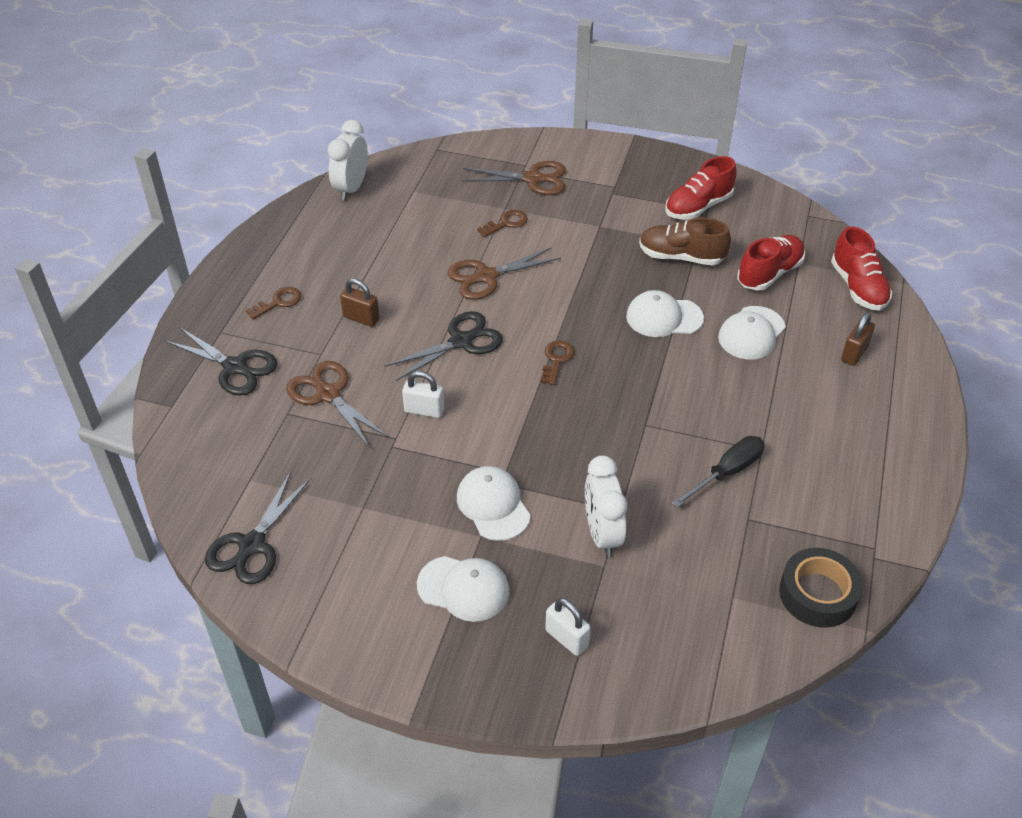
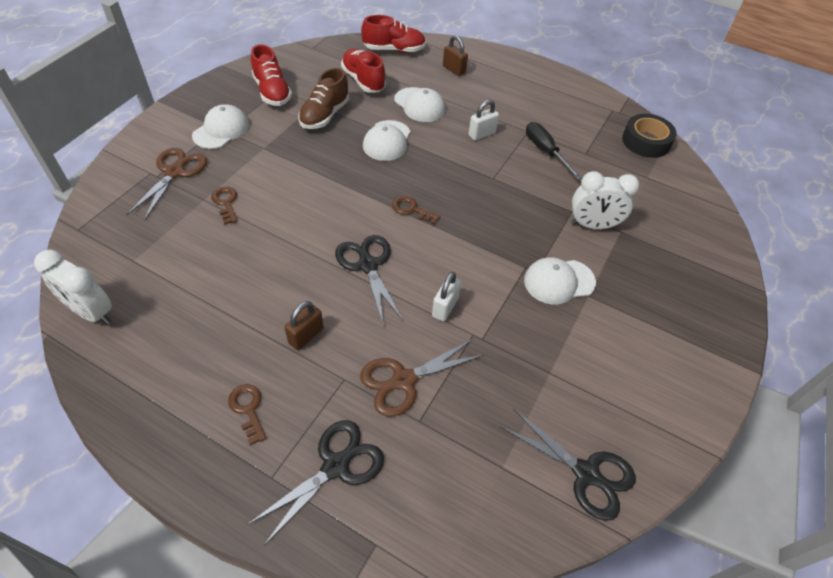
camera: 80 degrees left, 5 degrees up
white cap [417,556,510,622] -> white cap moved to [192,104,249,149]
brown scissors [448,247,561,300] -> none
white padlock [545,598,591,656] -> white padlock moved to [469,100,499,140]

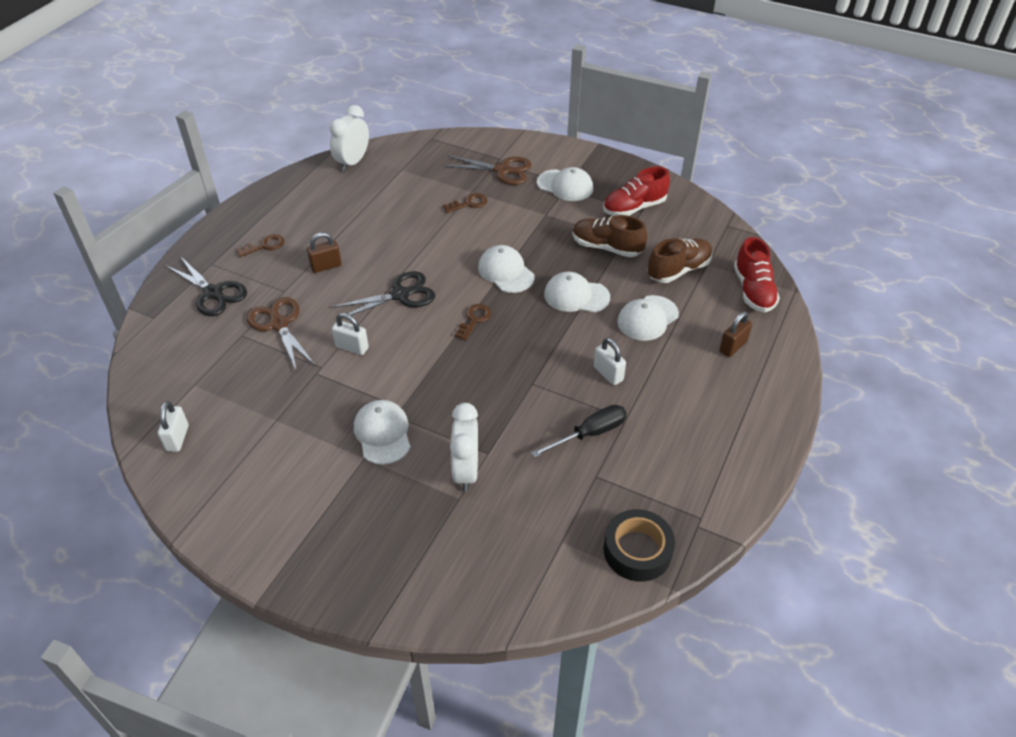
camera: 90 degrees right, 5 degrees down
brown padlock [284,301,324,350] -> brown padlock turned 60 degrees counterclockwise [307,232,342,273]
red shoe [341,49,386,93] -> brown shoe [647,238,713,283]
black scissors [501,408,636,521] -> white padlock [158,401,189,452]
none -> white cap [478,245,535,293]

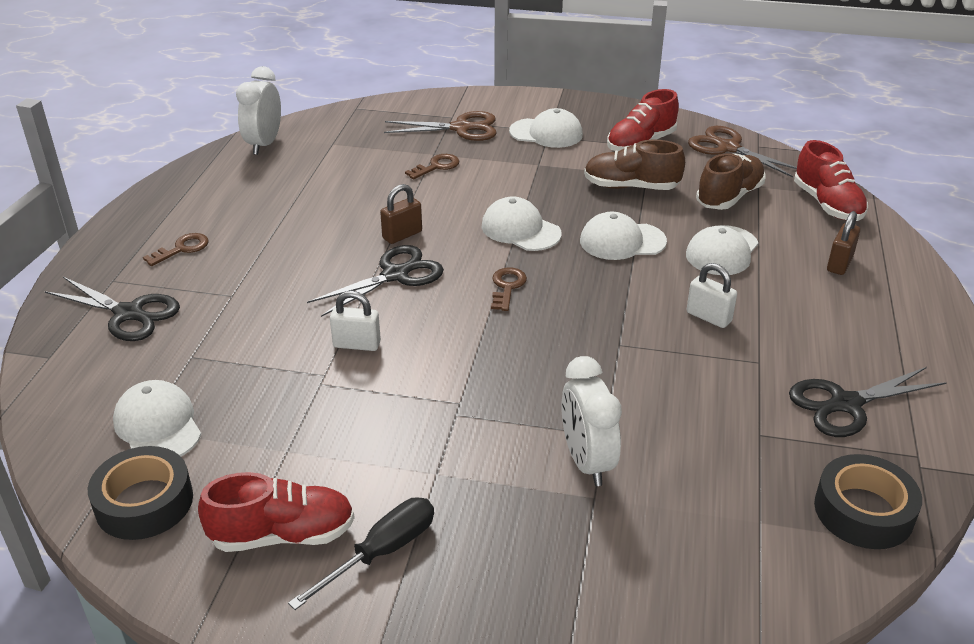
camera: 15 degrees left, 10 degrees down
white padlock [158,401,189,452] -> black tape [88,446,193,540]
brown scissors [247,297,315,372] -> brown scissors moved to [688,126,797,177]
brown padlock [307,232,342,273] -> brown padlock moved to [380,184,422,244]
white cap [354,400,411,465] -> white cap moved to [113,380,201,456]
black screwdriver [531,405,627,458] -> black screwdriver moved to [288,498,434,610]
none -> red shoe [198,472,355,552]
none -> black scissors [789,367,947,437]

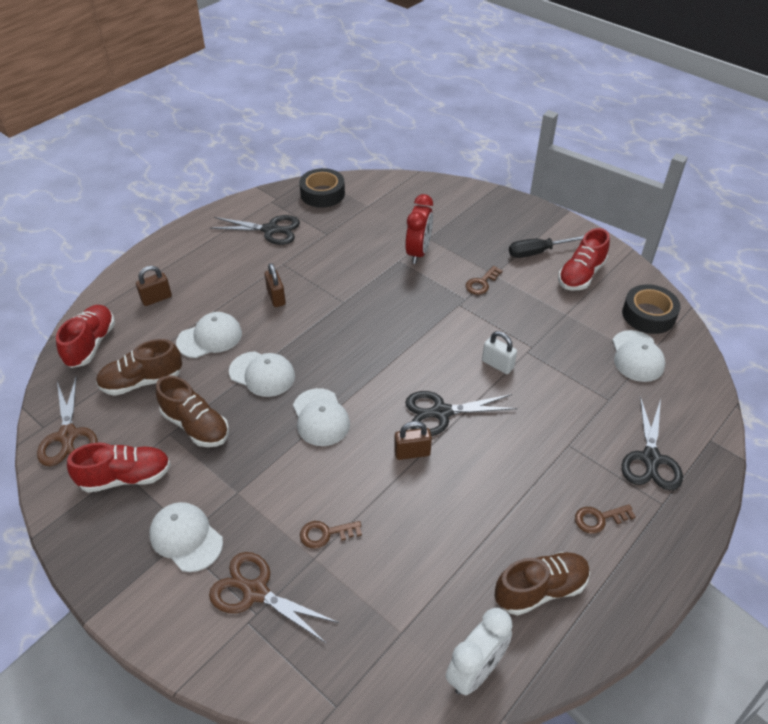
camera: 150 degrees left, 10 degrees up
black scissors [45,277,180,341] -> black scissors turned 135 degrees counterclockwise [622,396,683,491]
red shoe [198,472,355,552] -> red shoe turned 75 degrees counterclockwise [558,228,610,290]
brown key [491,267,527,311] -> brown key moved to [465,266,503,295]
white clock [561,356,622,486] -> red clock [405,194,433,264]
white padlock [687,263,737,328] -> brown padlock [265,263,286,307]
none -> brown shoe [495,552,590,615]

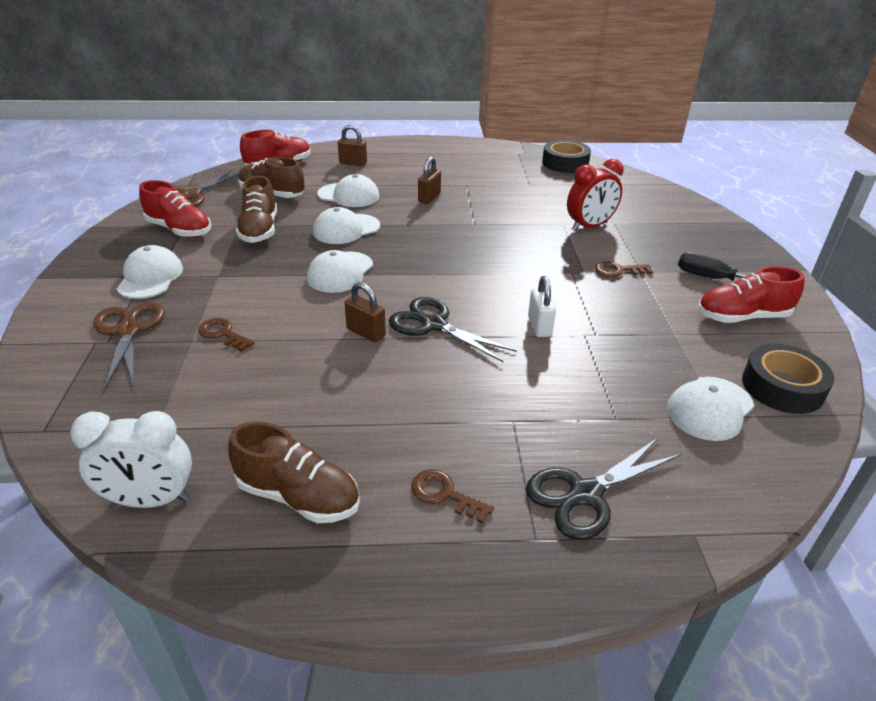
camera: 45 degrees right, 10 degrees down
black scissors [210,215,300,245] -> none
white cap [229,351,295,397] -> white cap turned 75 degrees clockwise [313,207,380,244]

